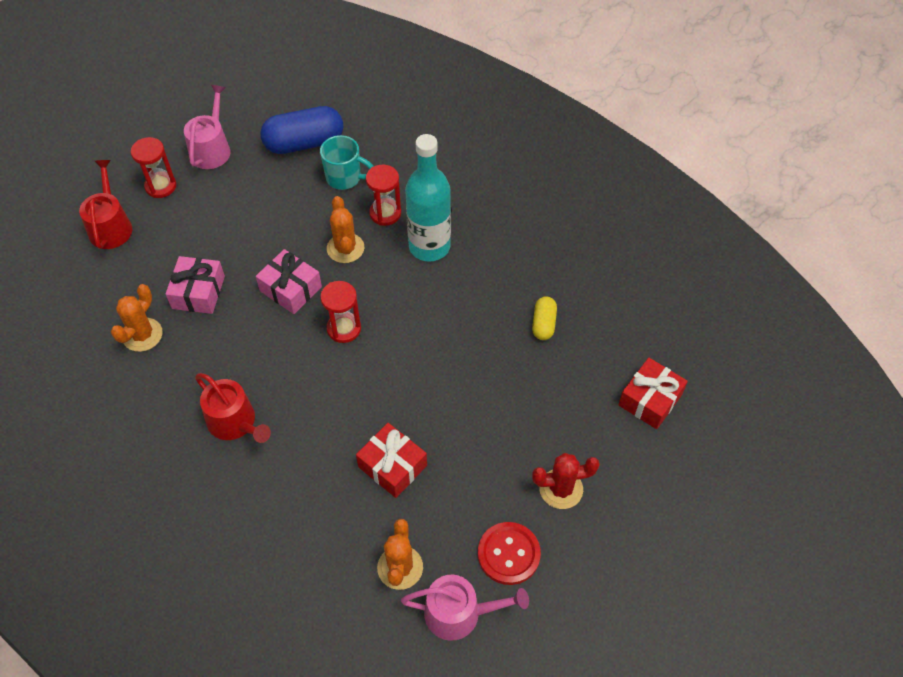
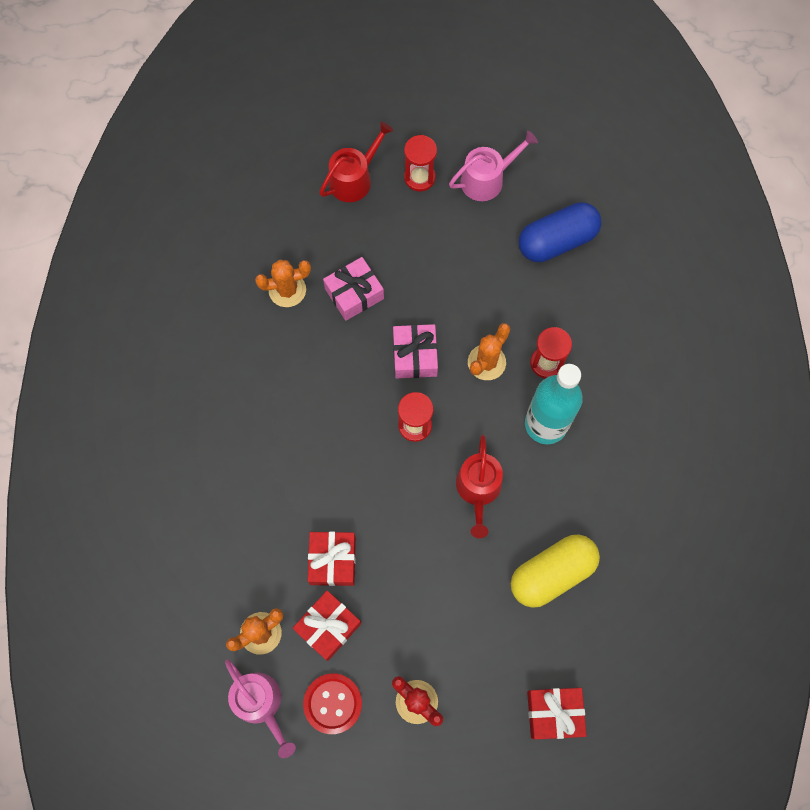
camera: 50 degrees right, 15 degrees up
red watering can [195,373,271,443] -> red watering can moved to [456,435,503,538]
blue capsule [260,106,343,154] -> blue capsule turned 60 degrees counterclockwise [519,202,602,262]
turquoise mug [320,135,374,190] -> none
yellow capsule [532,296,557,340] -> yellow capsule [511,534,600,608], size x1.94
none -> red gift [293,590,361,661]

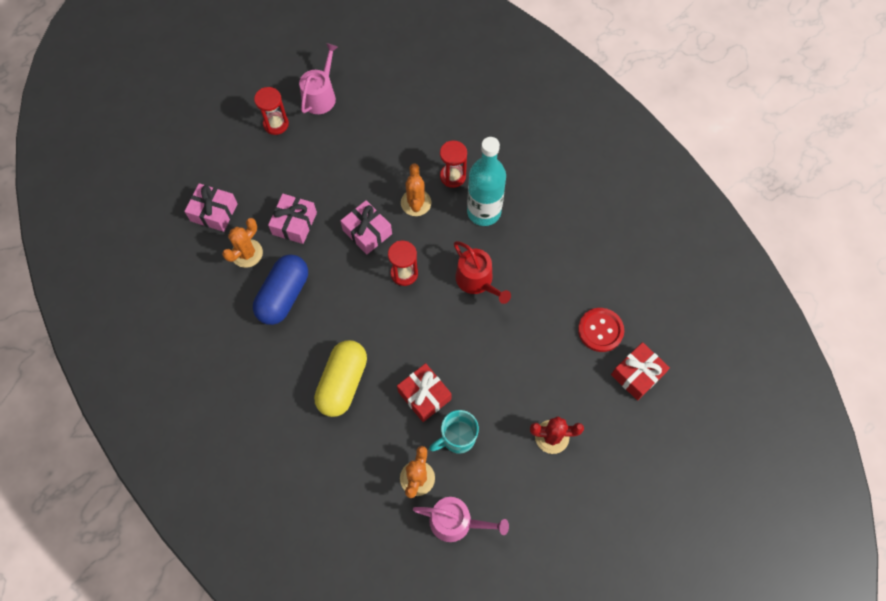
camera: 40 degrees left, 5 degrees down
red gift [293,590,361,661] -> turquoise mug [429,410,479,454]
red button [303,673,362,734] -> red button moved to [578,308,624,352]
red watering can [319,122,393,202] -> none
yellow capsule [511,534,600,608] -> yellow capsule moved to [314,340,367,417]
blue capsule [519,202,602,262] -> blue capsule moved to [253,254,308,325]
none -> pink gift [184,183,238,232]

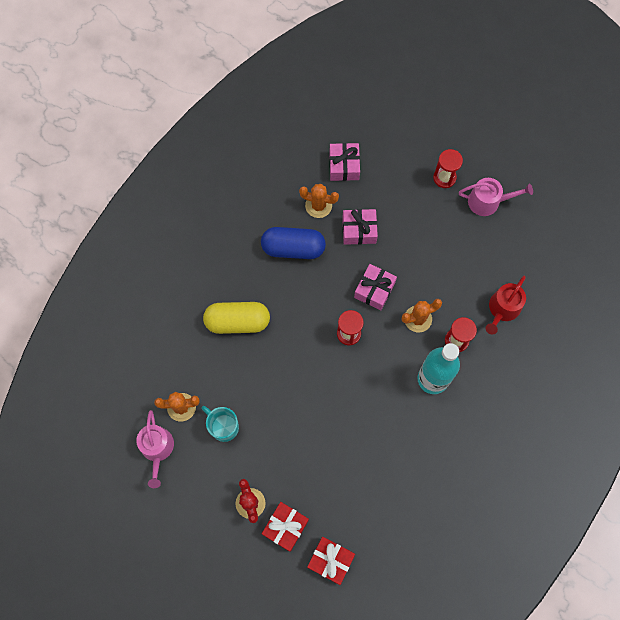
camera: 70 degrees right, 5 degrees up
red gift [397,363,452,422] -> red gift moved to [262,502,309,552]
red watering can [454,241,511,304] -> red watering can moved to [486,276,526,334]
red button [578,308,624,352] -> none

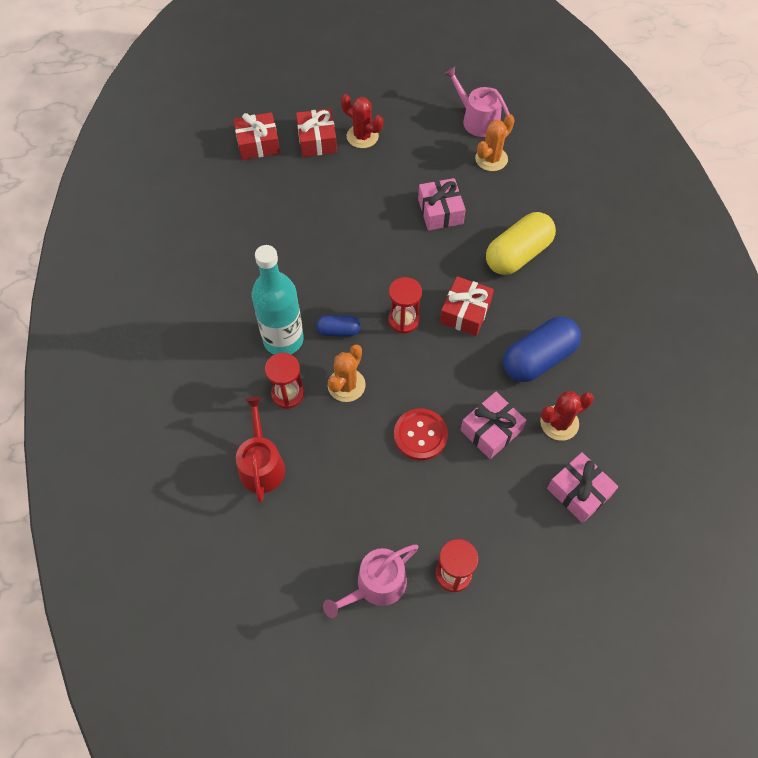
camera: 140 degrees right, 10 degrees down
turquoise mug [201,406,239,442] -> none
orange cactus [299,184,339,218] -> red cactus [540,391,594,441]
pink gift [354,264,397,310] -> pink gift moved to [418,178,466,231]
none -> blue capsule [316,315,361,336]
none -> red button [394,408,448,461]
none -> red gift [440,276,494,336]

